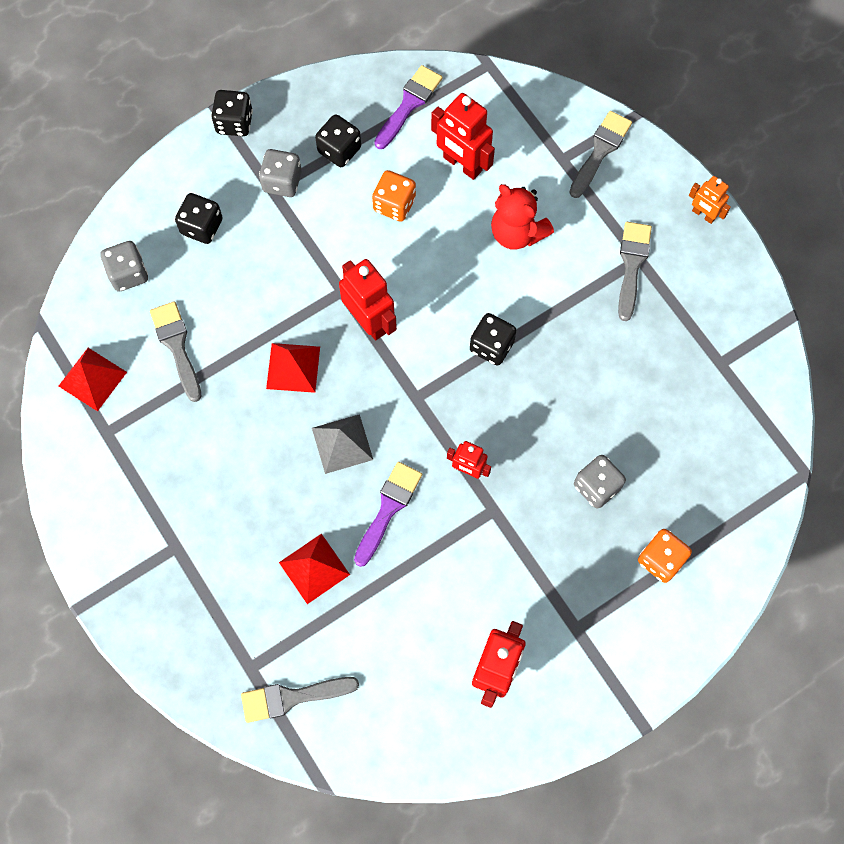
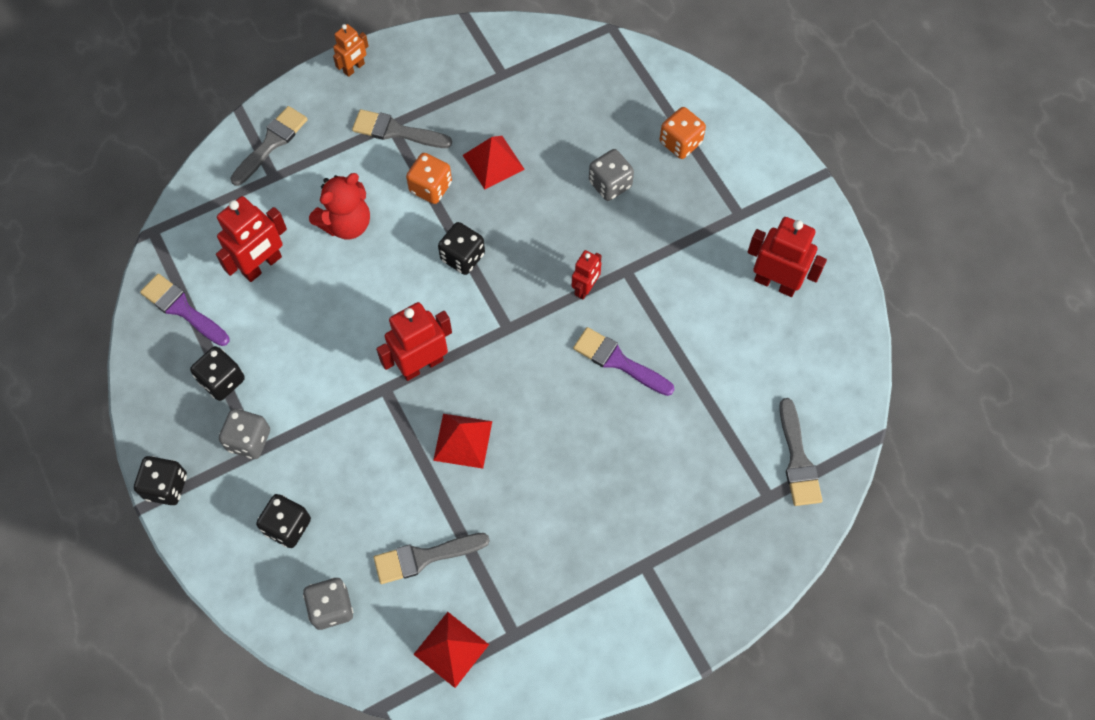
camera: 85 degrees left, 5 degrees down
red pyramid [279,533,350,604] -> red pyramid moved to [463,136,525,189]
grey pyramid [312,414,373,474] -> none
orange dice [372,170,416,221] -> orange dice moved to [406,153,452,204]
grey brush [569,111,632,198] -> grey brush turned 90 degrees clockwise [231,106,308,186]

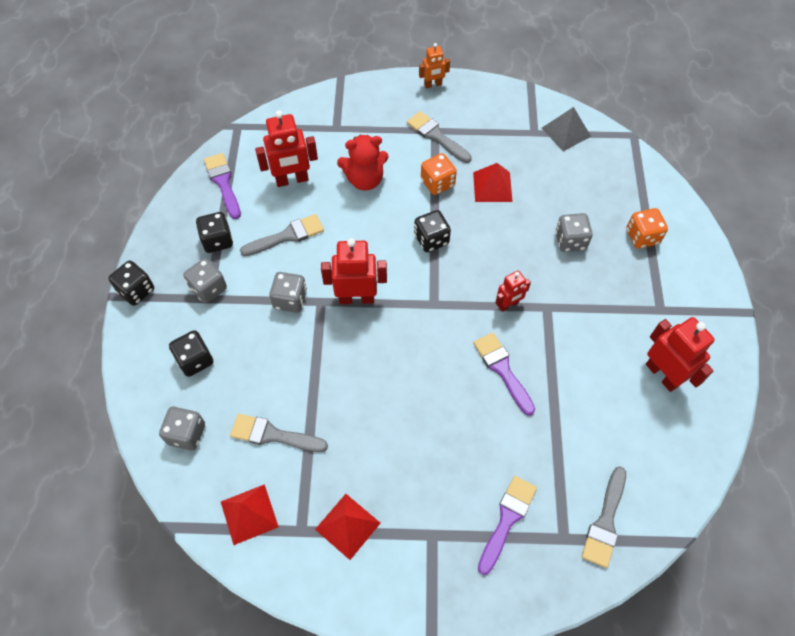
camera: 30 degrees right, 5 degrees down
grey brush [231,106,308,186] -> grey brush moved to [240,214,324,256]
red pyramid [433,414,492,469] -> red pyramid moved to [315,494,380,560]
none -> grey dice [269,272,307,313]
none -> purple brush [478,476,537,575]
none -> grey pyramid [542,107,591,151]

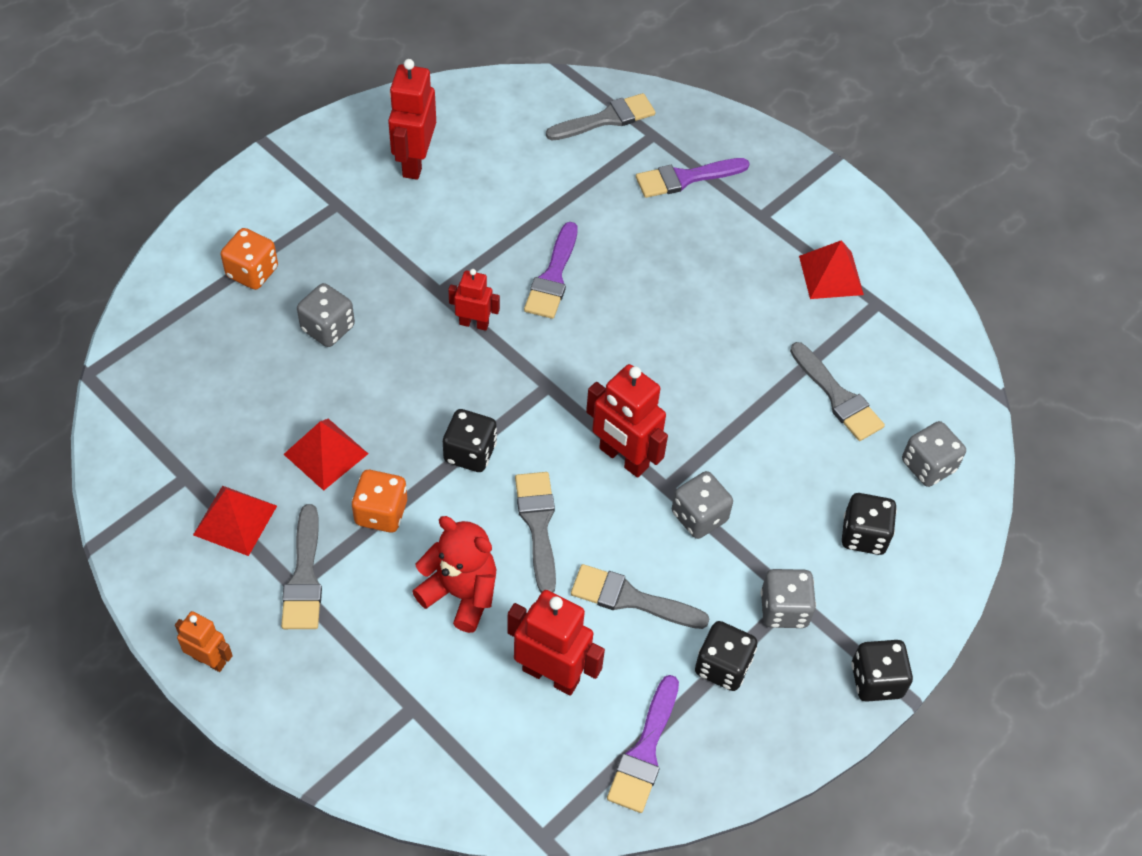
camera: 140 degrees left, 5 degrees down
red pyramid [221,484,279,545] -> red pyramid moved to [193,486,277,556]
grey pyramid [542,107,591,151] -> none
none -> grey brush [515,472,556,593]

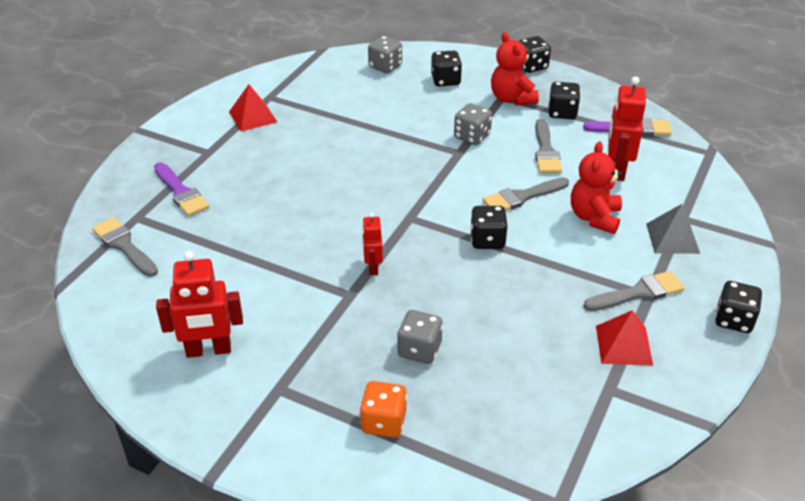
camera: 105 degrees left, 15 degrees down
orange robot [175,611,233,672] -> black dice [715,281,762,333]
red pyramid [284,419,368,491] -> none
orange dice [351,470,407,533] -> none
purple brush [524,222,578,319] -> none
red robot [586,364,668,478] -> none
grey dice [761,569,816,628] -> red teddy bear [491,32,539,105]
grey brush [790,342,885,441] -> none
none -> grey pyramid [646,204,700,254]

